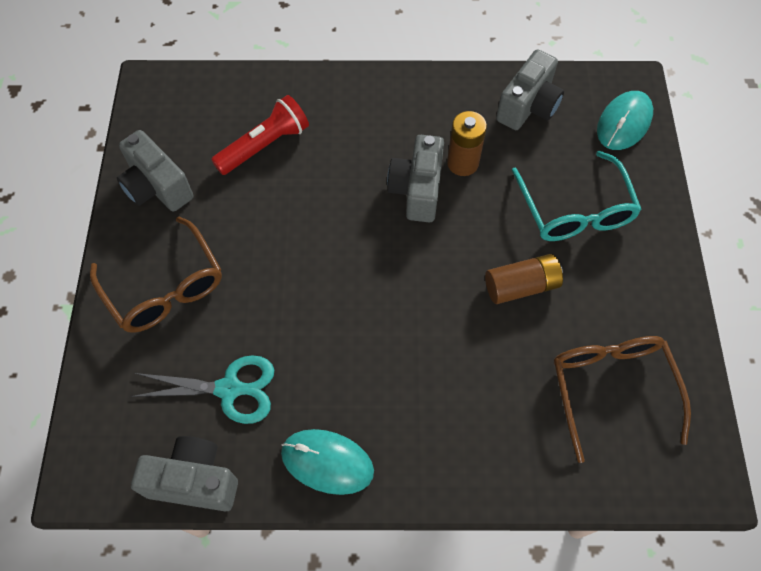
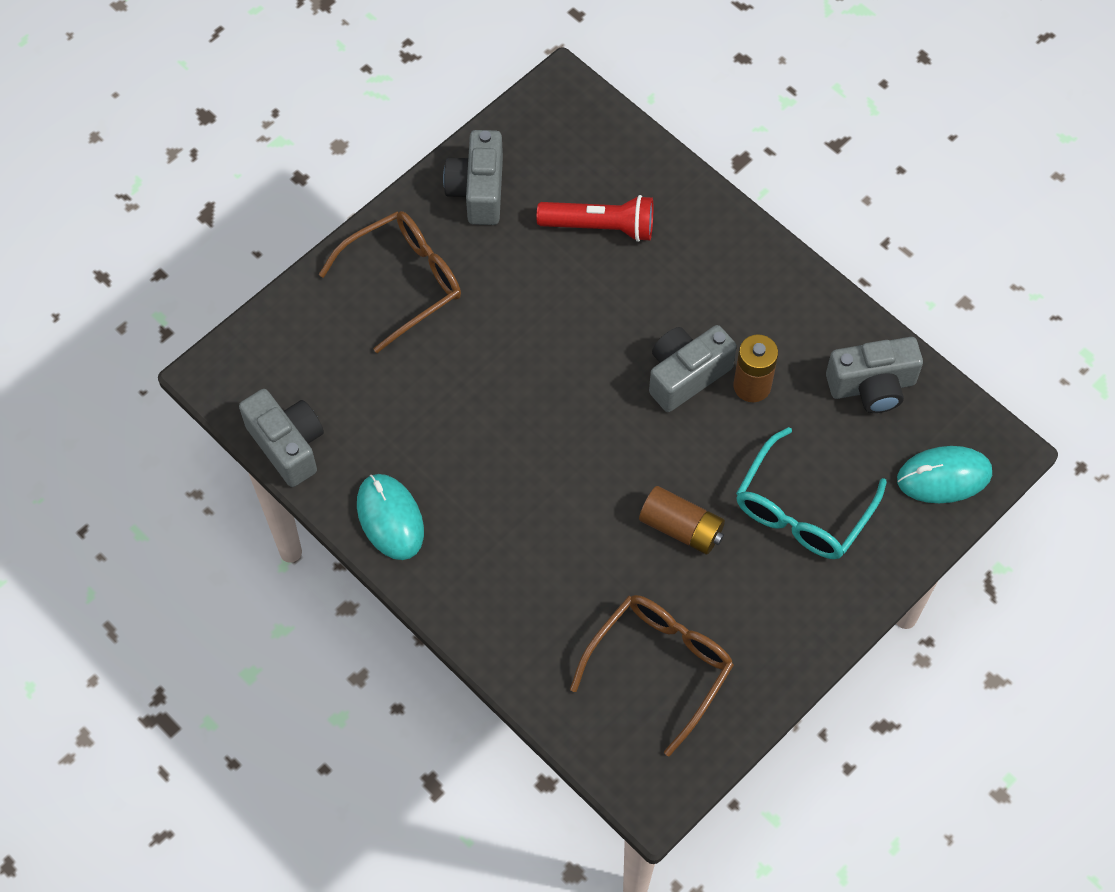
camera: 45 degrees right, 0 degrees up
brown glasses [90,216,222,333] -> brown glasses turned 135 degrees counterclockwise [319,211,461,353]
turquoise scissors [131,355,274,424] -> none

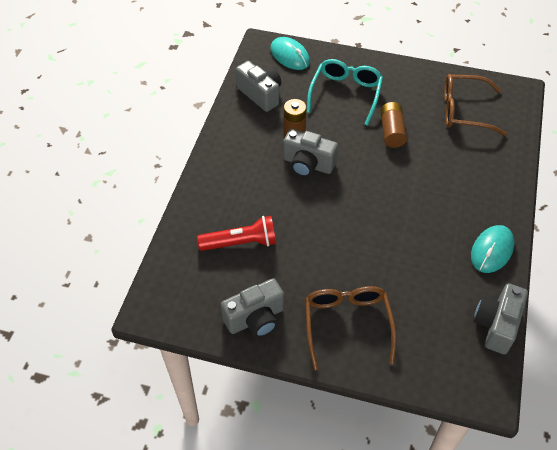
camera: 120 degrees left, 10 degrees down
brown glasses [319,211,461,353] -> brown glasses turned 60 degrees clockwise [305,286,397,370]
red flashlight [537,195,653,242] -> red flashlight turned 105 degrees clockwise [197,216,276,251]
turquoise glasses [736,427,887,559] -> turquoise glasses turned 75 degrees counterclockwise [307,59,383,126]

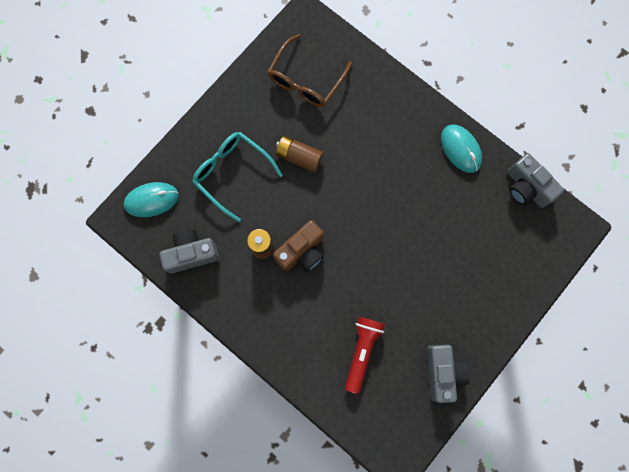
camera: 65 degrees left, 25 degrees up
grey camera [283,129,338,177] -> brown camera [273,220,324,272]
brown glasses [305,286,397,370] -> none

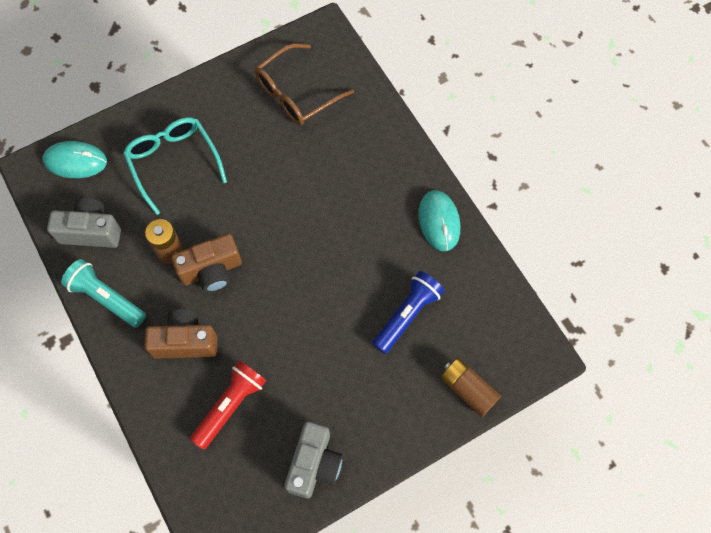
camera: 20 degrees right, 10 degrees down
brown battery [275,136,323,172] -> brown battery moved to [440,358,501,417]
grey camera [507,153,564,208] -> none
none -> turquoise flashlight [61,259,146,328]
none -> brown camera [144,309,218,358]
none -> blue flashlight [372,271,444,354]

